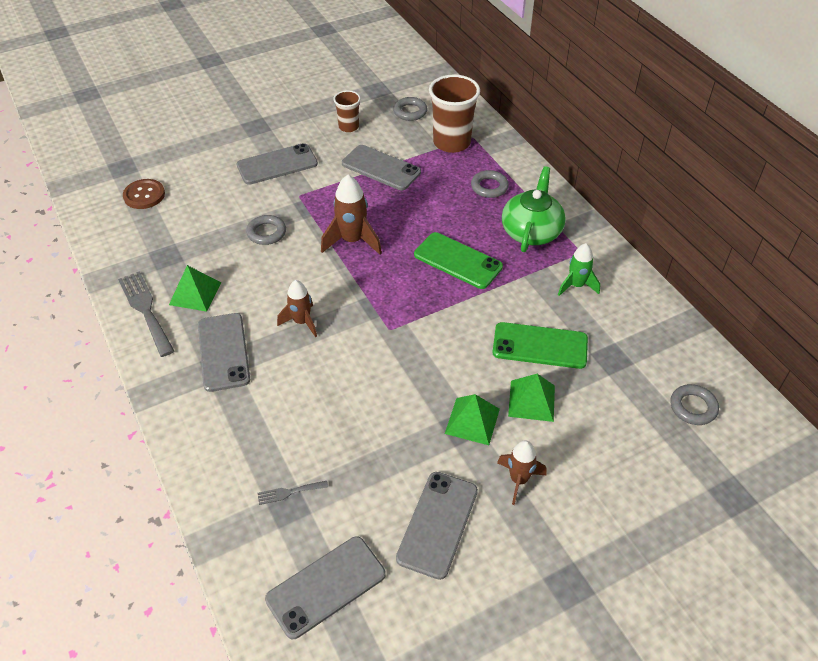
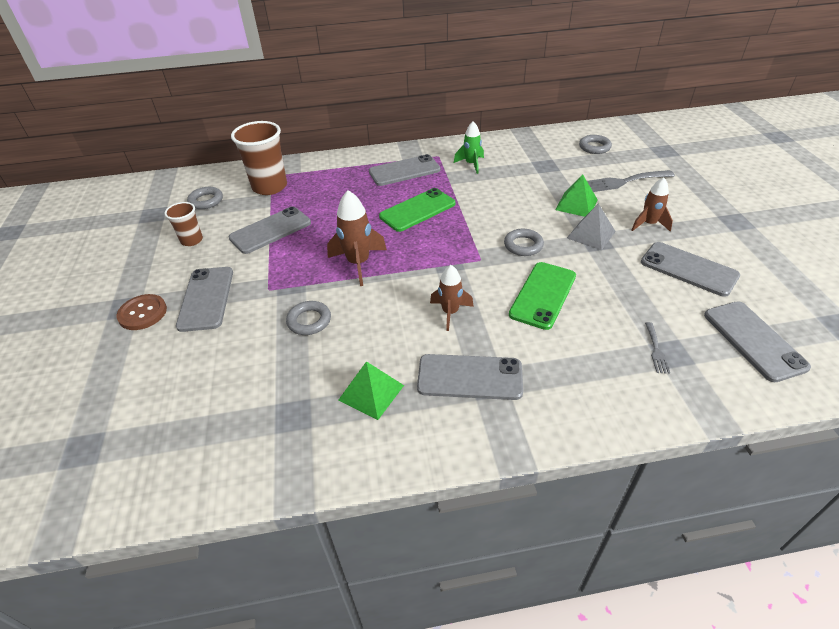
camera: 70 degrees left, 5 degrees down
grey fork [118,271,174,357] -> grey fork moved to [587,170,675,192]
brown button [123,179,165,209] -> brown button moved to [116,294,167,330]
green pyramid [445,394,500,445] -> grey pyramid [567,203,616,251]
grey ring [471,170,509,198] -> grey ring moved to [504,229,544,256]
green phone [493,322,588,369] -> green phone moved to [509,262,576,330]
green teapot [502,166,566,252] -> grey phone [369,154,441,186]

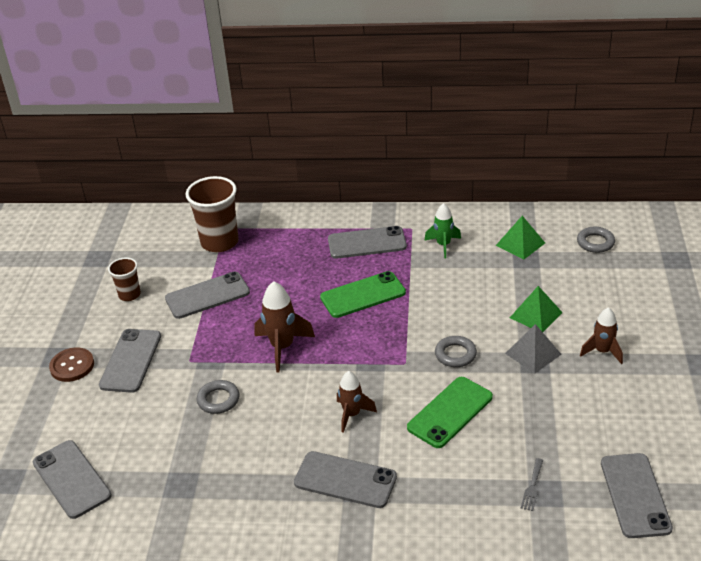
camera: 15 degrees right, 5 degrees down
grey ring [187,187,223,209] -> none
green pyramid [338,361,404,420] -> green pyramid moved to [496,216,545,260]
grey fork [587,170,675,192] -> none
grey phone [641,242,740,297] -> grey phone moved to [33,440,112,519]

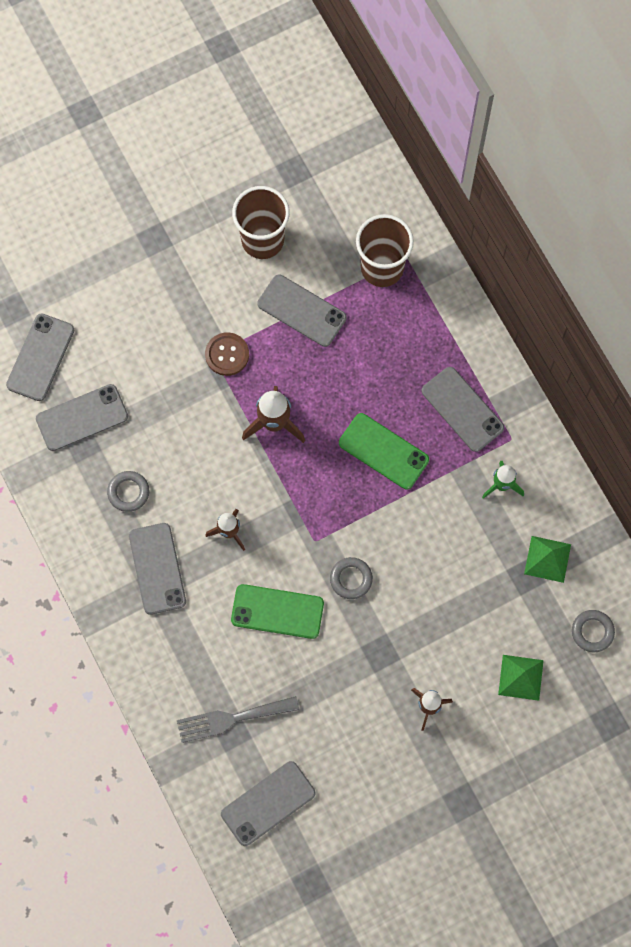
camera: 55 degrees right, 35 degrees up
brown button [49,347,94,382] -> brown button moved to [205,332,249,376]
grey phone [99,329,161,393] -> grey phone moved to [36,384,128,451]
brown cup [108,258,141,301] -> brown cup [232,186,290,259], size x1.81
grey ring [197,380,239,414] -> grey ring moved to [107,471,149,512]
grey pyramid [505,324,562,374] -> none
green pyramid [510,286,563,332] -> green pyramid moved to [498,655,544,701]
grey fork [521,458,543,511] -> grey fork [177,696,299,743], size x2.04

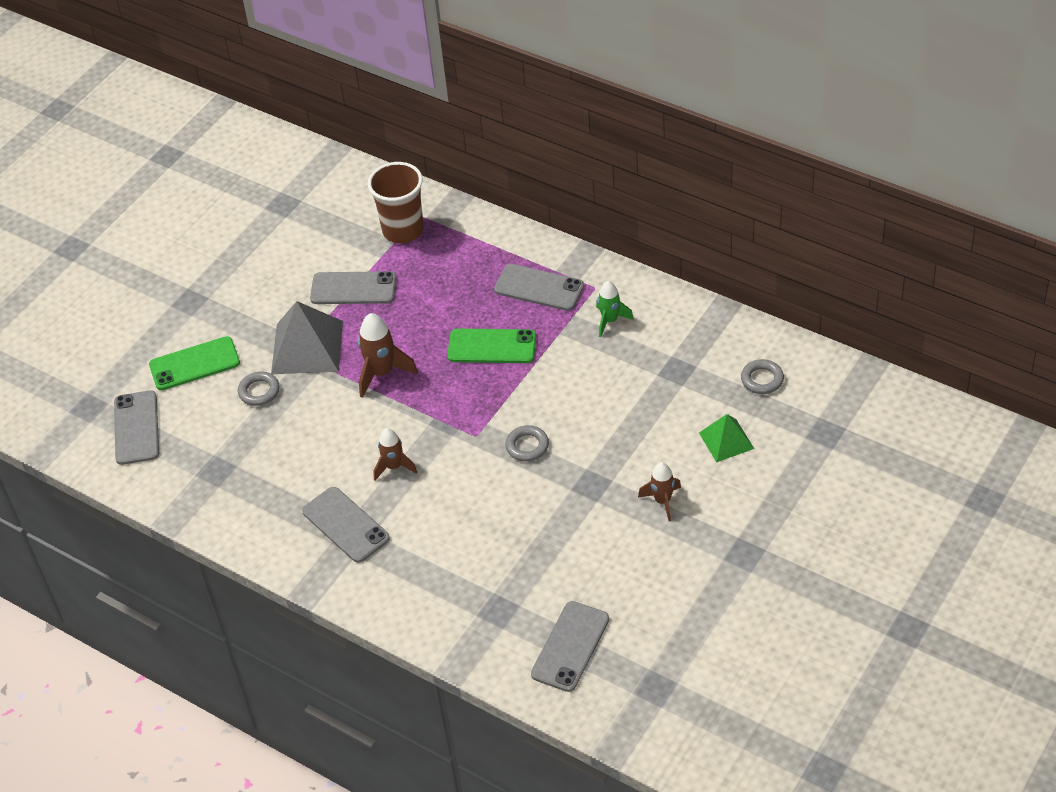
camera: 25 degrees left, 25 degrees down
grey phone [36,384,128,451] -> none
grey ring [107,471,149,512] -> grey ring moved to [238,371,280,406]
grey fork [177,696,299,743] -> none
brown button [205,332,249,376] -> grey pyramid [271,301,343,374]
green phone [231,584,324,639] -> green phone moved to [149,336,240,390]
brown cup [232,186,290,259] -> none
green pyramid [524,536,571,583] -> none

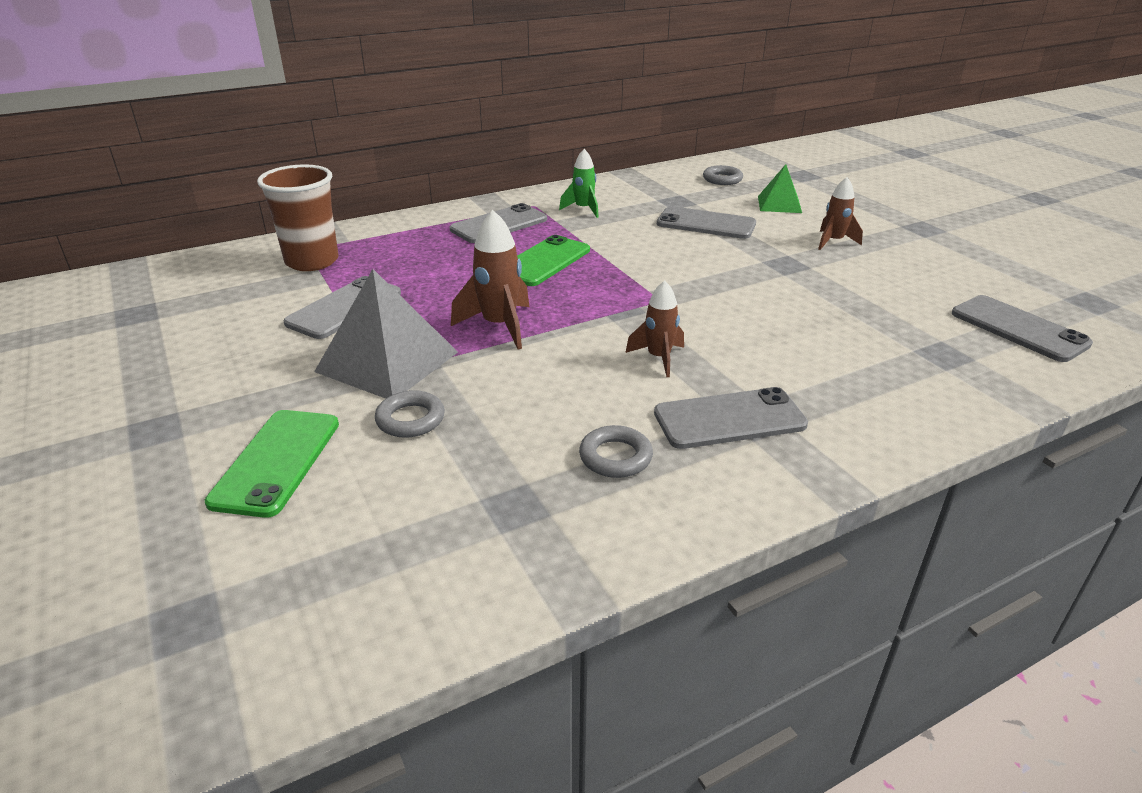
camera: 65 degrees left, 15 degrees down
grey phone [114,390,159,465] -> grey phone moved to [657,206,756,239]
grey ring [505,425,549,462] -> grey ring moved to [579,425,653,478]

